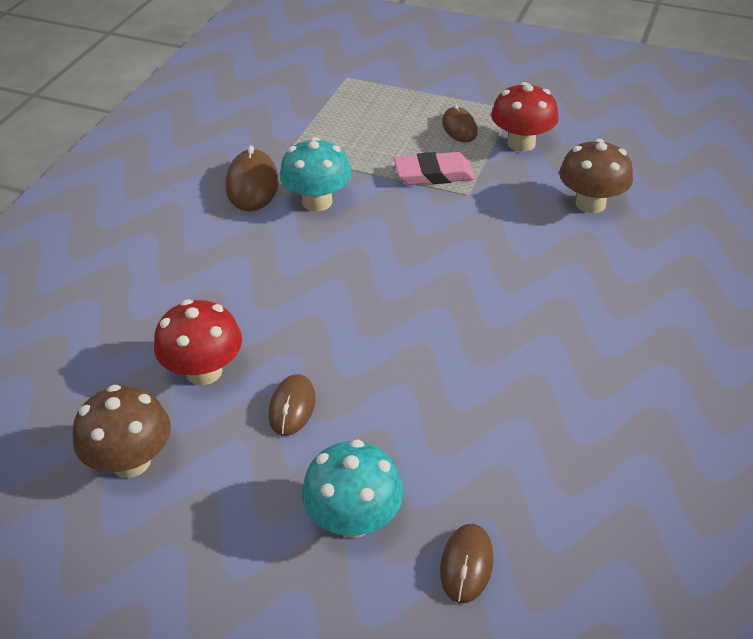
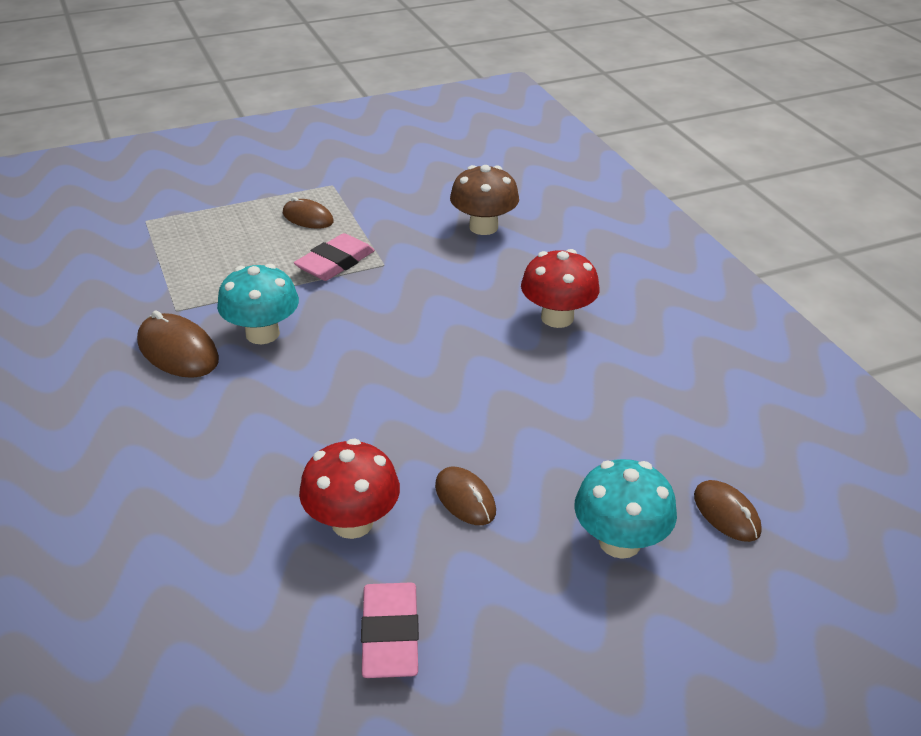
camera: 45 degrees left, 5 degrees down
brown mushroom [73,385,171,478] -> pink eraser [361,582,419,678]
red mushroom [491,82,559,152] -> red mushroom moved to [521,249,600,328]

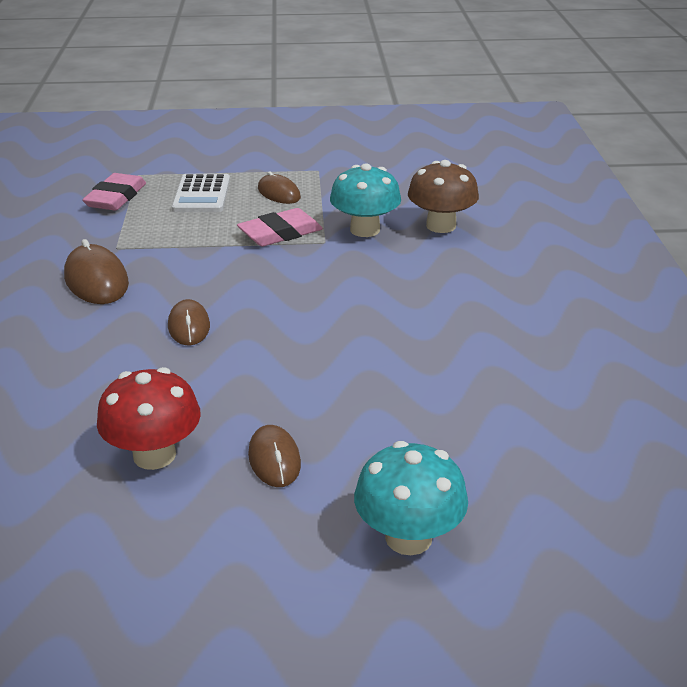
camera: 20 degrees right, 5 degrees down
turquoise mushroom [217,264,299,344] -> turquoise mushroom moved to [330,163,401,237]
pink eraser [361,582,419,678] -> pink eraser moved to [82,173,146,211]
red mushroom [521,249,600,328] -> none
brown mouse [694,480,762,542] -> brown mouse moved to [168,299,210,345]
none -> white calculator [172,174,230,212]

